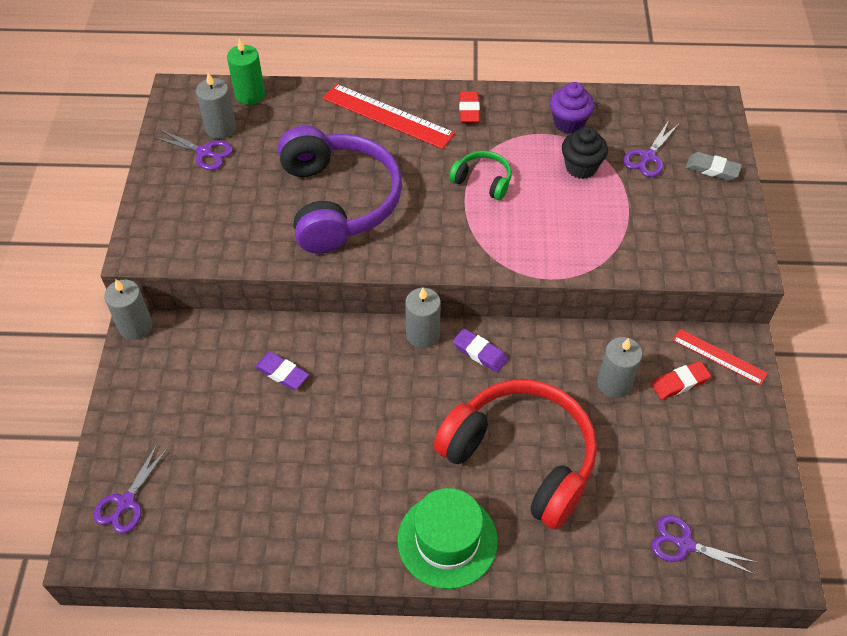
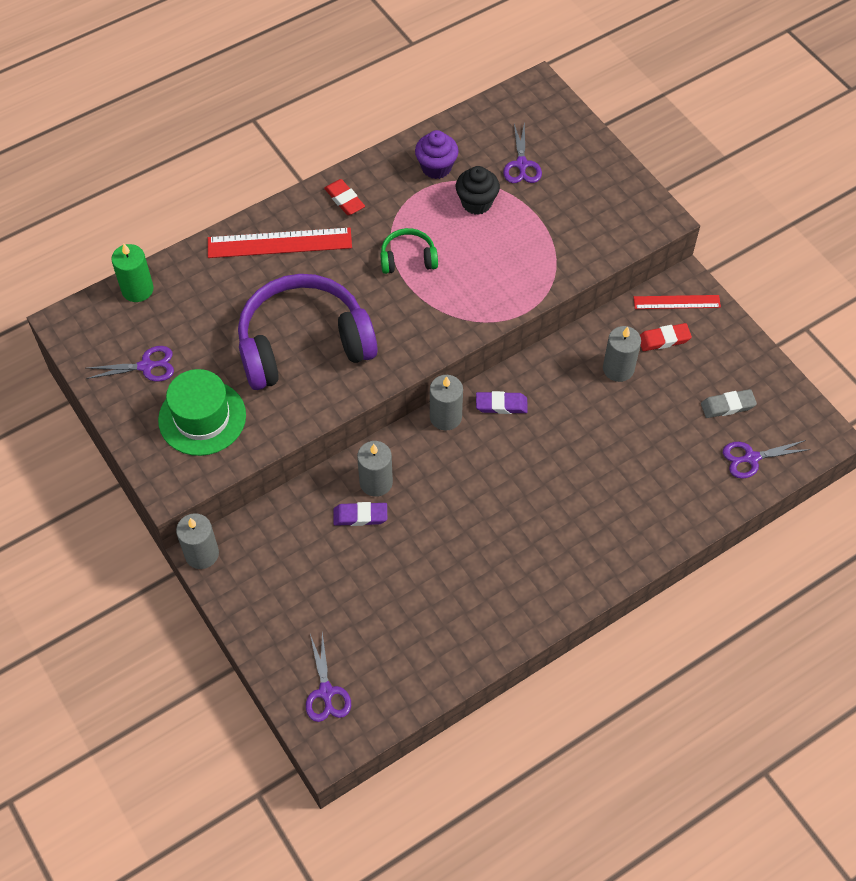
camera: 35 degrees left, 5 degrees up
grey candle [196,73,236,139] -> grey candle moved to [357,441,393,497]
purple headphones [278,126,402,254] -> purple headphones turned 60 degrees counterclockwise [238,274,377,390]
green hat [397,488,498,589] -> green hat moved to [158,369,246,456]
red headphones [433,380,597,530] -> none
red eraser [651,361,711,400] -> red eraser turned 45 degrees clockwise [640,323,692,351]
grey eraser [686,152,742,180] -> grey eraser moved to [701,389,757,418]

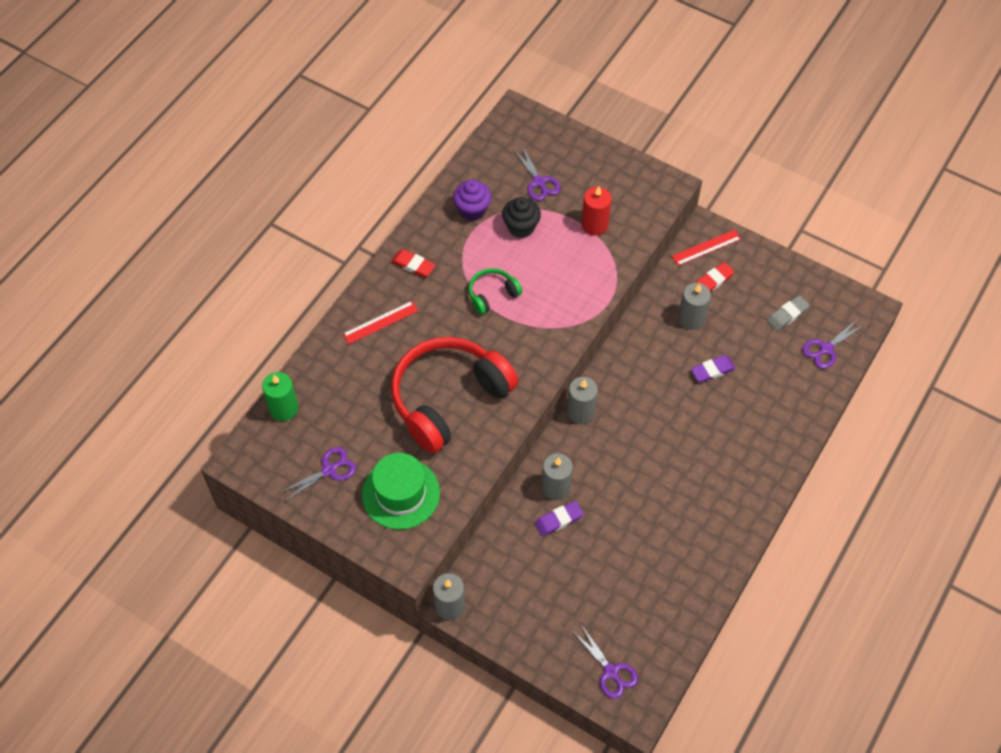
camera: 25 degrees left, 0 degrees up
red ruler [208,227,352,258] -> red ruler [343,301,418,344], size x0.61
purple headphones [238,274,377,390] -> red headphones [391,337,518,453]
purple eraser [476,391,528,414] -> purple eraser moved to [691,355,736,383]
none -> red candle [582,186,612,236]

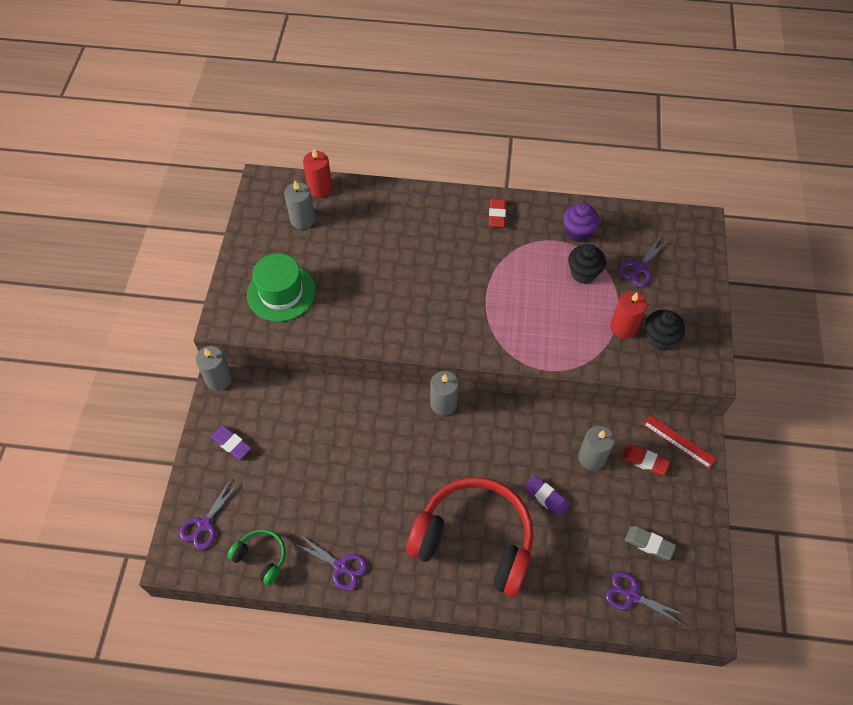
camera: 65 degrees right, 0 degrees up
green candle [262,372,298,421] -> red candle [303,149,332,198]
purple scissors [280,447,356,501] -> purple scissors moved to [295,535,368,591]
red ruler [343,301,418,344] -> none
red headphones [391,337,518,453] -> red headphones moved to [406,477,534,597]
green headphones [468,268,522,315] -> green headphones moved to [227,529,286,586]
purple eraser [535,501,584,536] -> purple eraser moved to [211,426,251,460]
grey candle [542,453,573,500] -> grey candle moved to [284,181,315,229]
none -> black cupcake [645,310,685,350]

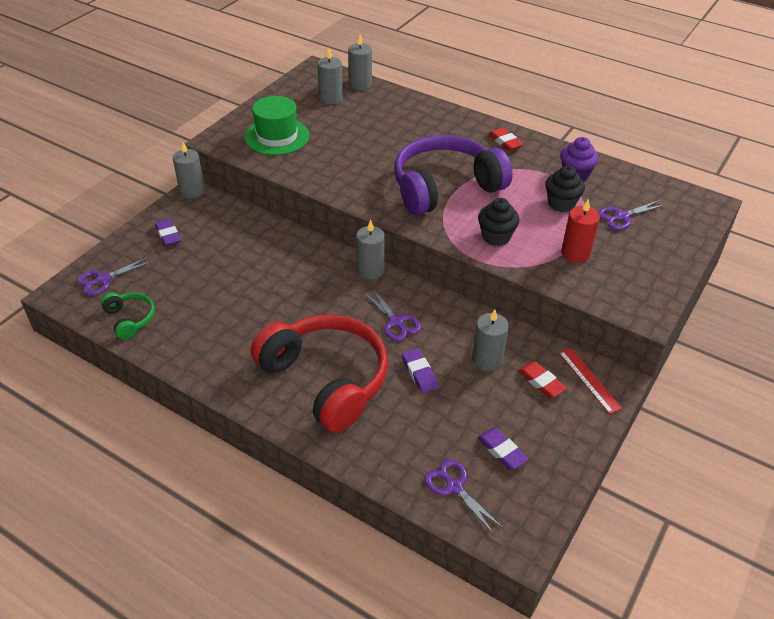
camera: 25 degrees right, 15 degrees down
purple scissors [295,535,368,591] -> purple scissors moved to [363,288,421,341]
red candle [303,149,332,198] -> grey candle [348,35,372,90]
red eraser [489,198,506,227] -> red eraser turned 60 degrees counterclockwise [488,127,524,151]
grey eraser [625,526,676,560] -> purple eraser [477,428,529,470]
black cupcake [645,310,685,350] -> black cupcake moved to [478,198,520,246]
none -> purple headphones [394,135,513,215]

